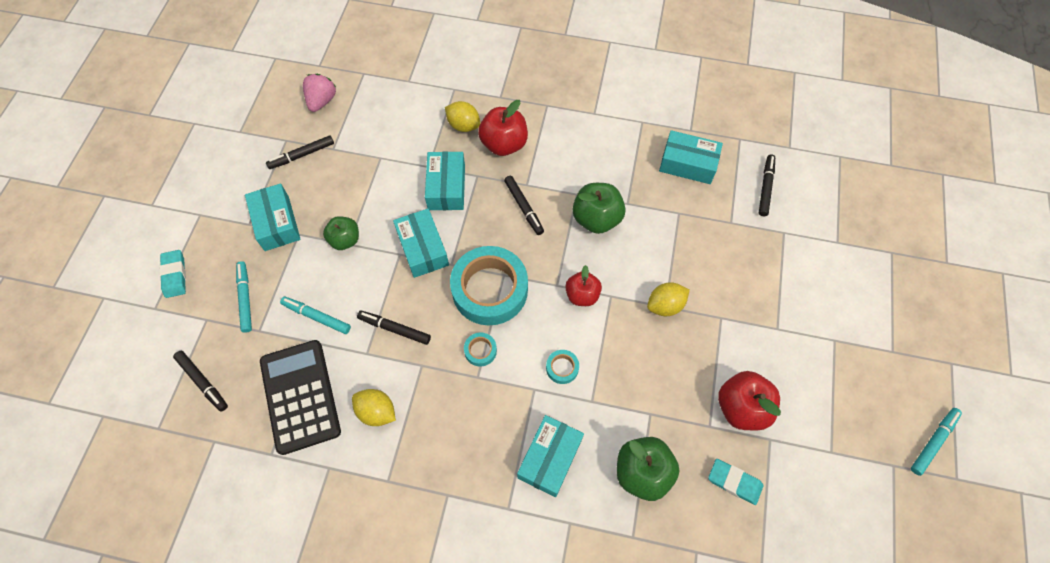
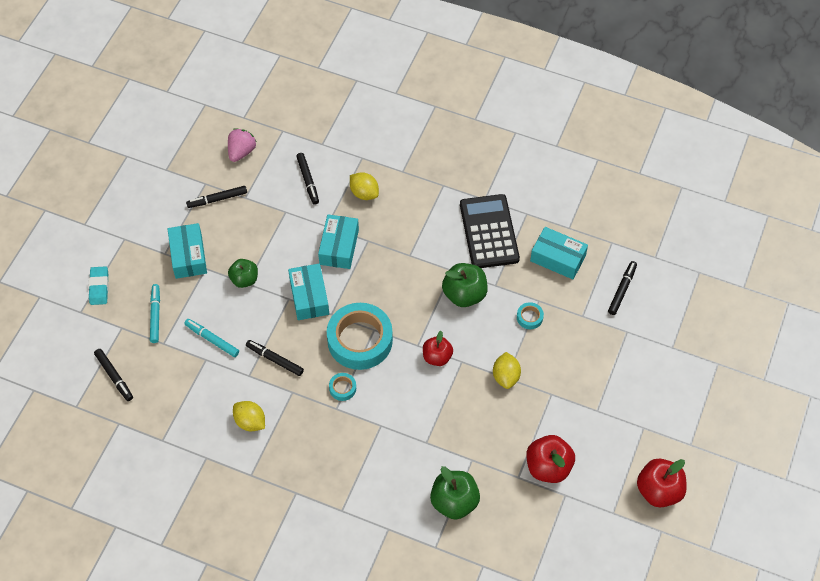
camera: 10 degrees right, 5 degrees down
black calculator [260,340,341,455] -> black calculator moved to [460,194,520,268]
red apple [478,100,528,156] -> red apple moved to [637,459,687,508]
black marker [504,176,544,235] -> black marker moved to [296,153,319,205]
turquoise box [517,415,584,497] -> none
turquoise tape [546,350,579,384] -> turquoise tape moved to [517,302,544,329]
yellow lemon [647,282,690,316] -> yellow lemon turned 75 degrees counterclockwise [493,352,521,389]
turquoise eraser [708,459,763,505] -> none
turquoise marker [911,408,962,476] -> none

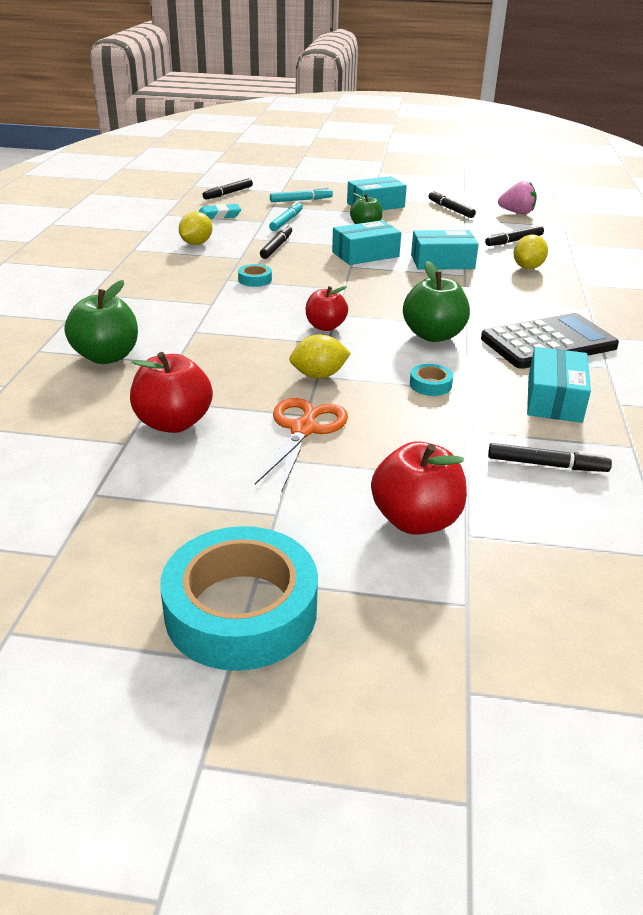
camera: 75 degrees right, 25 degrees down
turquoise eraser [89,266,109,305] -> turquoise eraser moved to [198,204,241,220]
turquoise tape [327,303,393,370] -> turquoise tape moved to [160,526,318,671]
red apple [637,459,687,508] -> red apple moved to [371,442,467,535]
none -> orange scissors [255,398,348,490]

